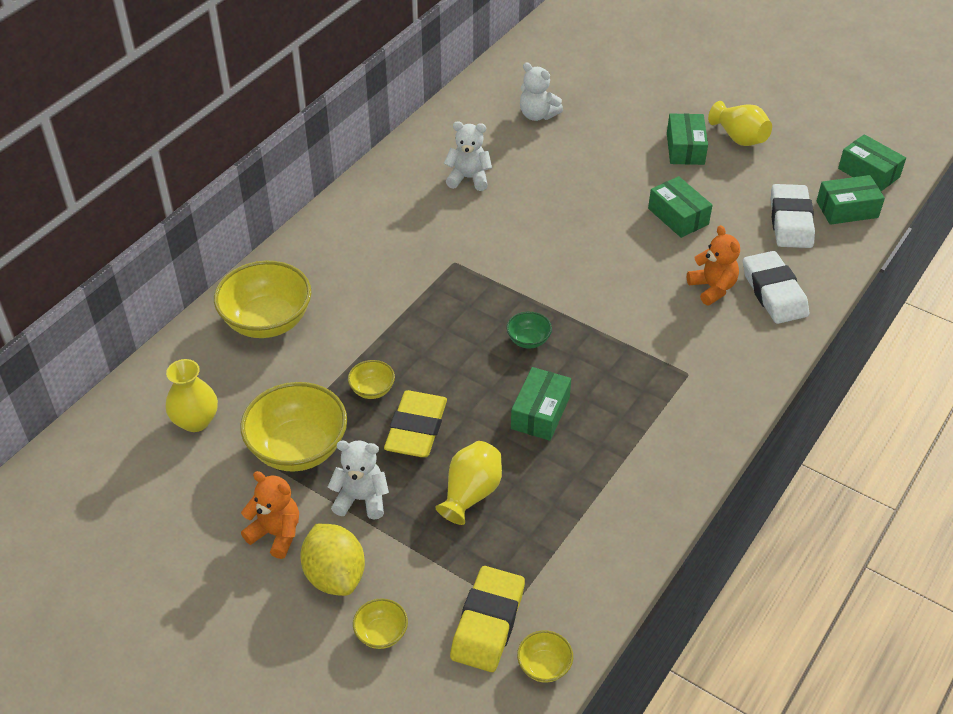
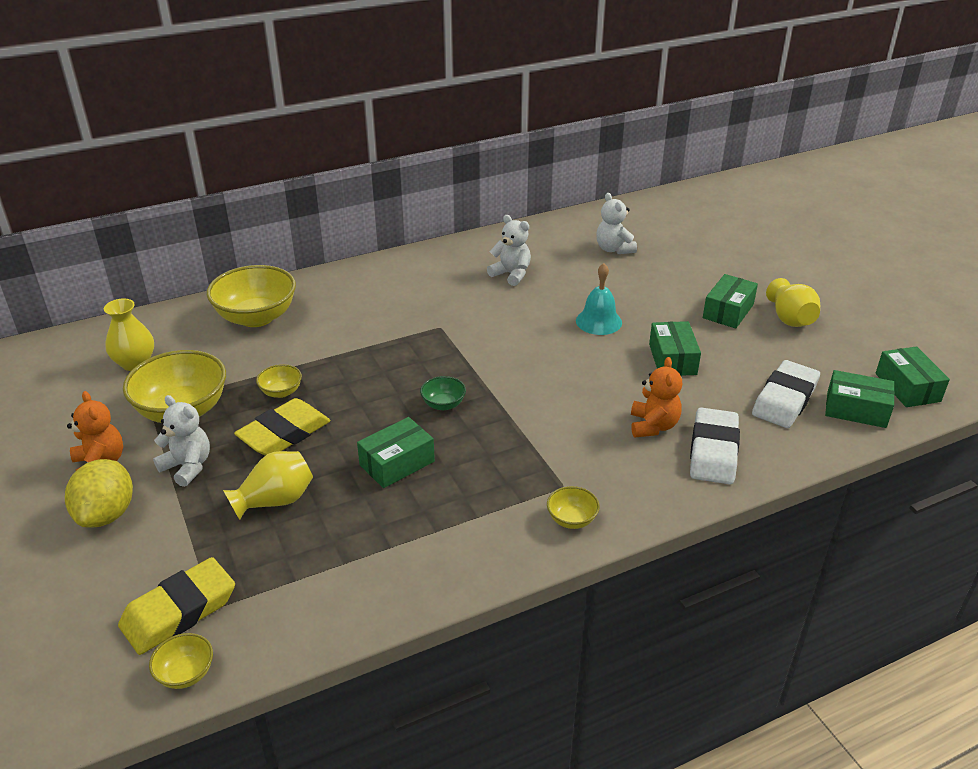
camera: 30 degrees right, 10 degrees down
yellow bowl [353,598,408,649] -> yellow bowl moved to [547,486,600,529]
none -> turquoise bell [576,263,622,335]

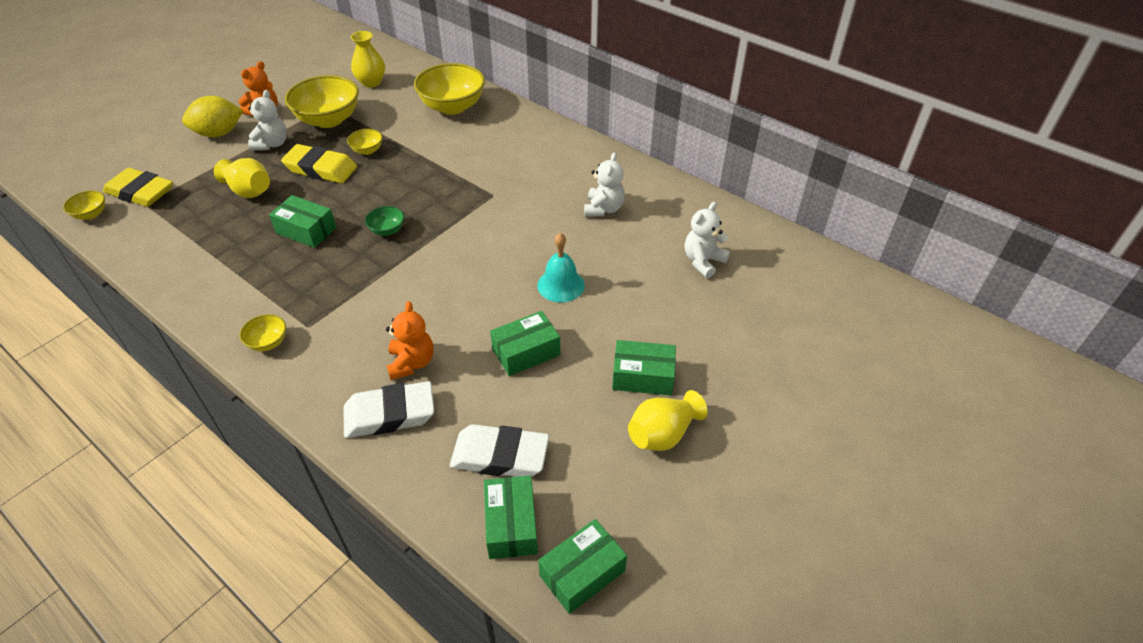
camera: 65 degrees right, 10 degrees up
orange teddy bear [631,357,682,437] -> orange teddy bear turned 75 degrees counterclockwise [386,301,433,380]

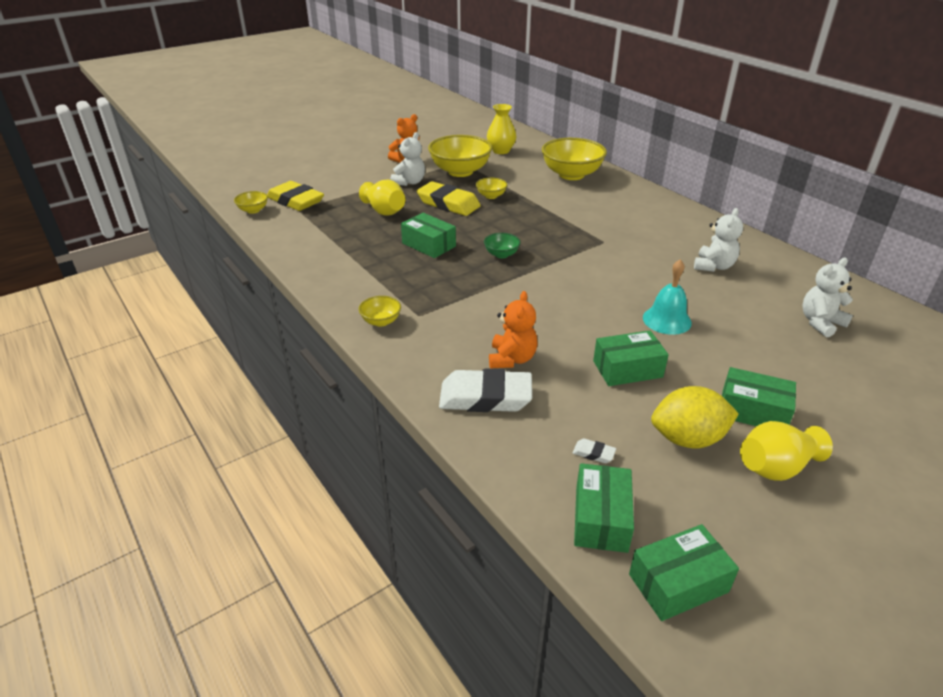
camera: 15 degrees right, 10 degrees down
yellow lemon [182,96,243,137] -> yellow lemon moved to [651,386,739,448]
white eraser [450,424,549,477] -> white eraser [573,439,616,463], size x0.40

